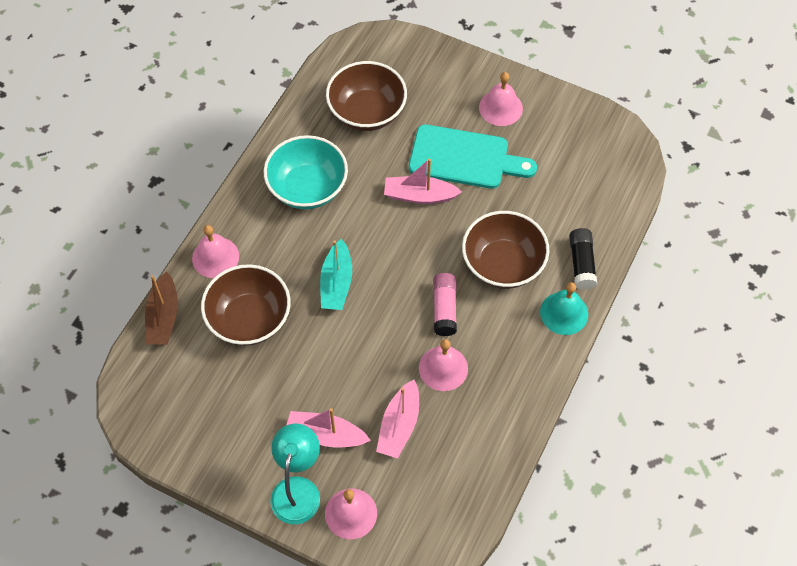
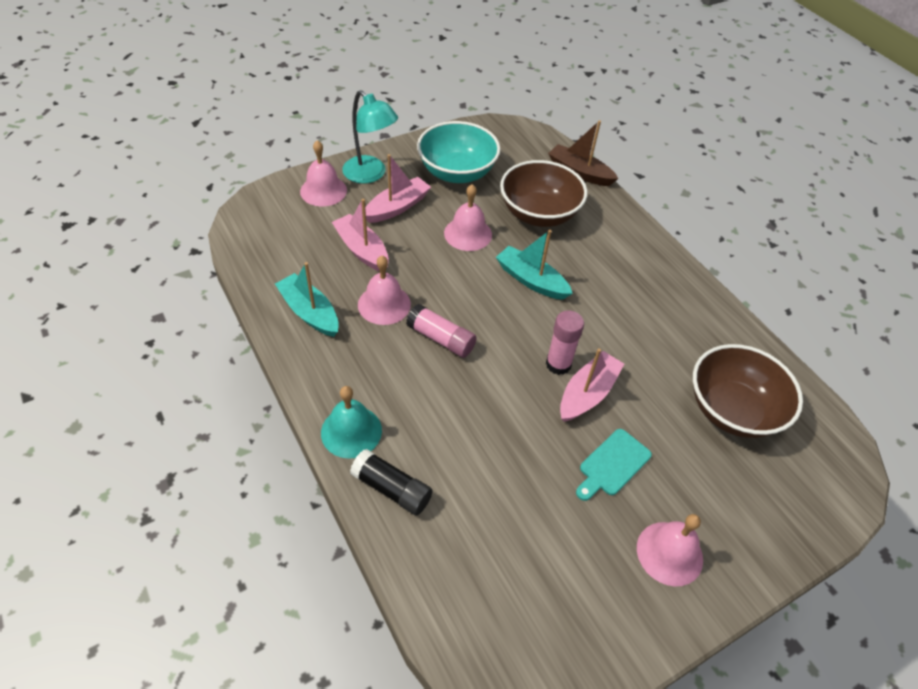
camera: 120 degrees right, 10 degrees down
pink bell [192,225,239,278] -> pink bell moved to [444,184,492,251]
turquoise bowl [264,135,348,209] -> turquoise bowl moved to [417,121,500,183]
turquoise cutting board [409,124,537,189] -> turquoise cutting board [576,429,652,501], size x0.54
brown bowl [462,211,550,289] -> none
none -> turquoise boat [275,262,339,337]
none -> pink glue stick [546,311,584,375]

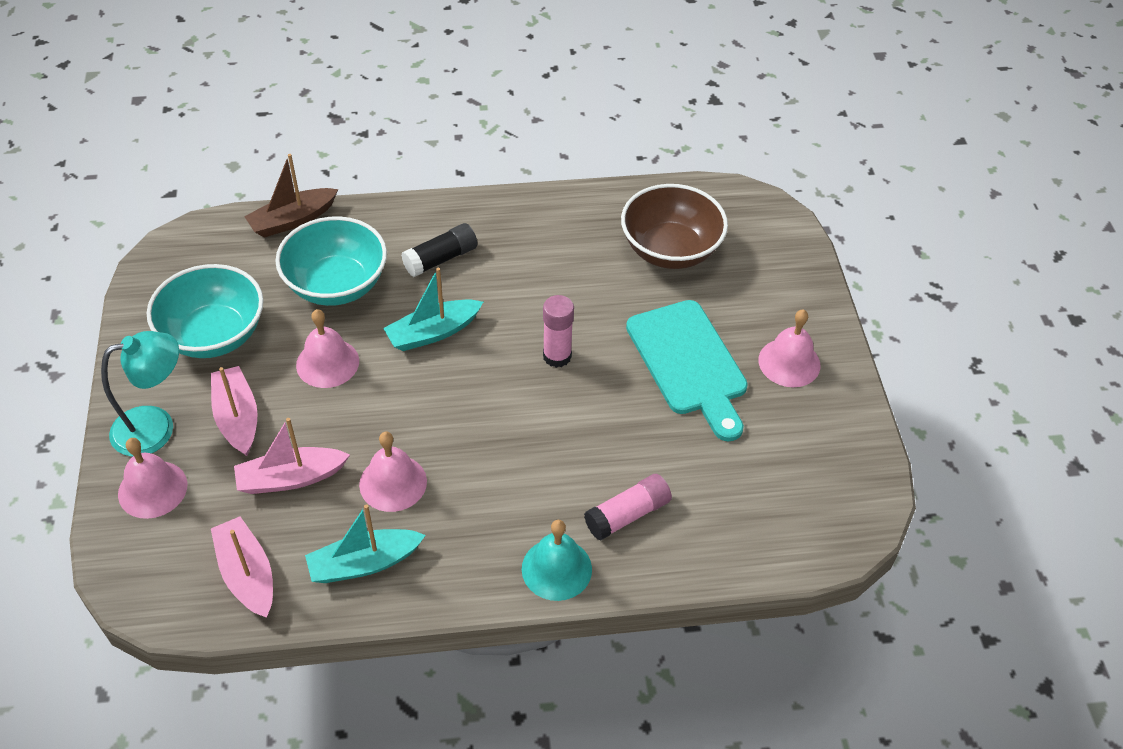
camera: 65 degrees left, 0 degrees up
black glue stick [350,449,433,515] -> black glue stick moved to [401,223,477,277]
pink glue stick [406,304,477,358] -> pink glue stick moved to [584,474,672,541]
brown bowl [500,160,587,227] -> turquoise bowl [275,216,387,306]
pink boat [560,348,624,422] -> pink boat moved to [211,516,273,618]
turquoise cutting board [576,429,652,501] -> turquoise cutting board [626,300,748,442], size x1.85

